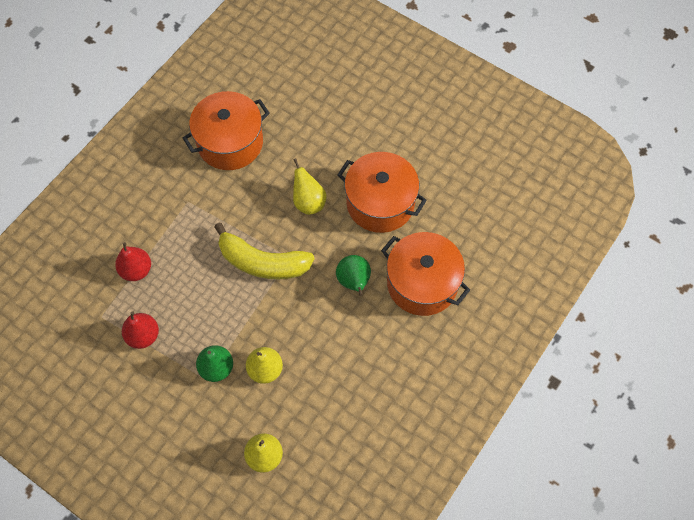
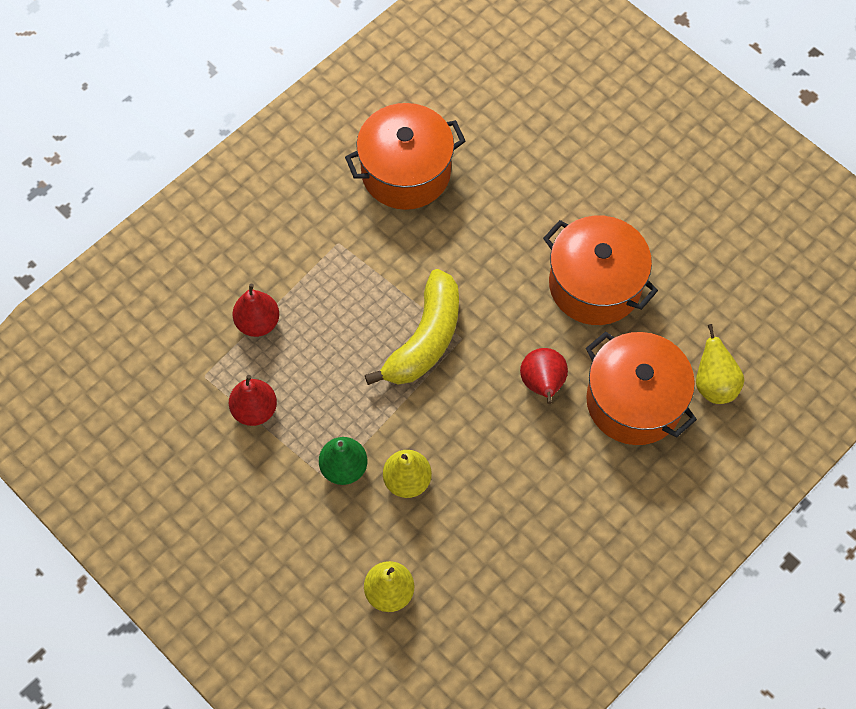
camera: 10 degrees right, 0 degrees up
yellow banana [214,222,315,279] -> yellow banana turned 90 degrees counterclockwise [365,269,459,385]
yellow pear [293,158,327,215] -> yellow pear moved to [696,324,744,404]
green pear [336,255,371,296] -> red pear [520,348,568,404]

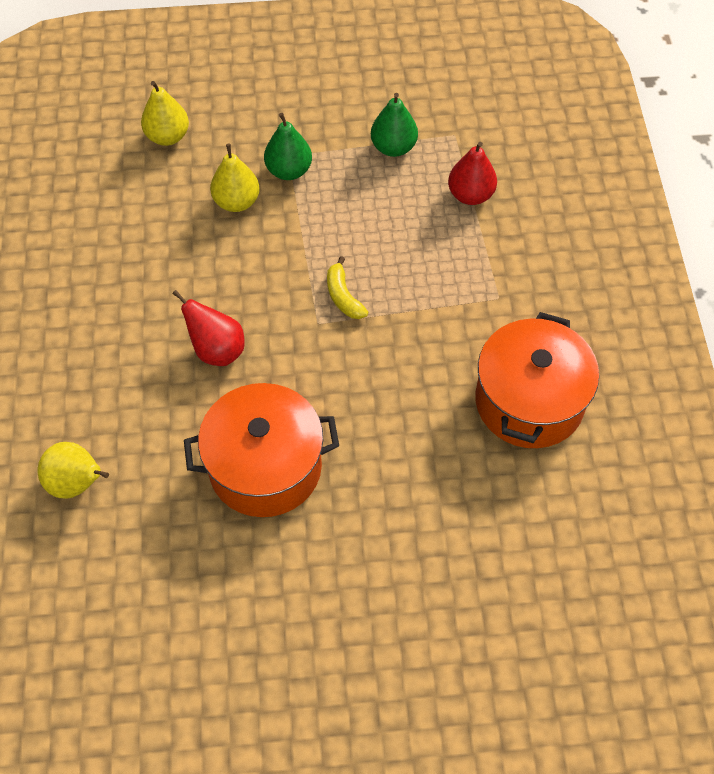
camera: 130 degrees right, 5 degrees down
red pear [229,375,277,426] -> green pear [371,93,418,157]
yellow banana [365,269,459,385] -> yellow banana [327,256,368,319], size x0.48
orange pot [586,331,697,445] -> none

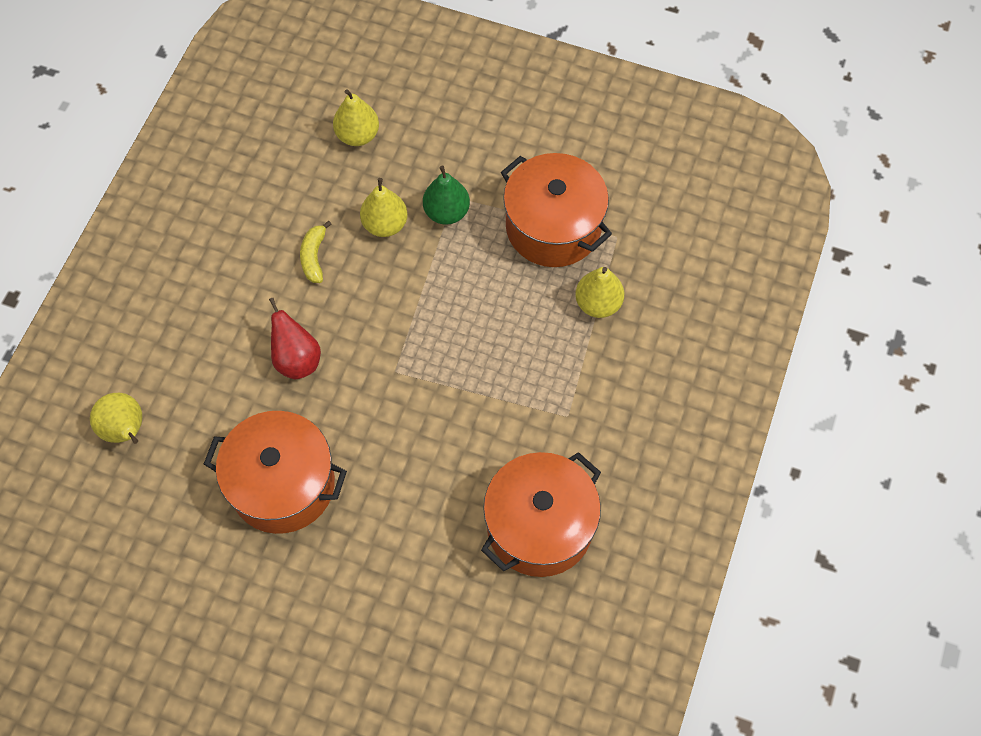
camera: 25 degrees right, 5 degrees up
yellow banana [327,256,368,319] -> yellow banana moved to [300,221,331,283]
green pear [371,93,418,157] -> orange pot [501,153,612,267]
red pear [448,142,497,205] -> yellow pear [575,267,624,318]

